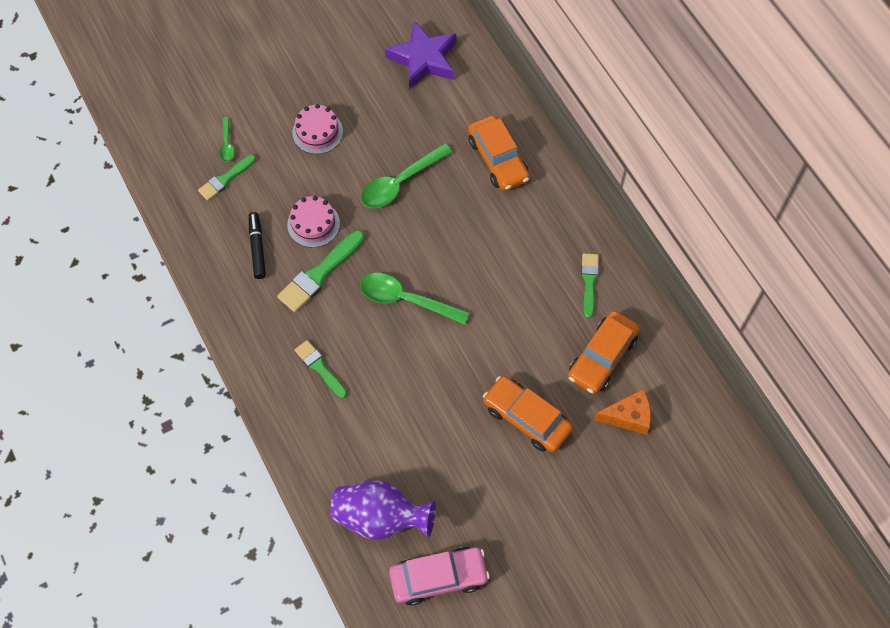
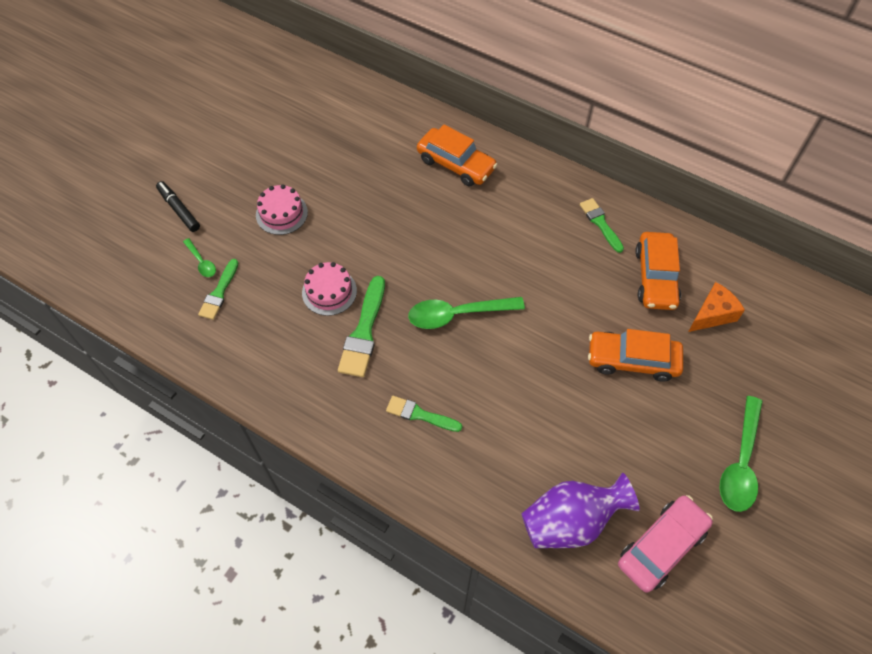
camera: 30 degrees left, 5 degrees down
black marker [249,212,266,279] -> black marker moved to [156,181,200,232]
green spoon [361,143,452,208] -> green spoon moved to [719,396,763,512]
purple star [385,20,456,89] -> none

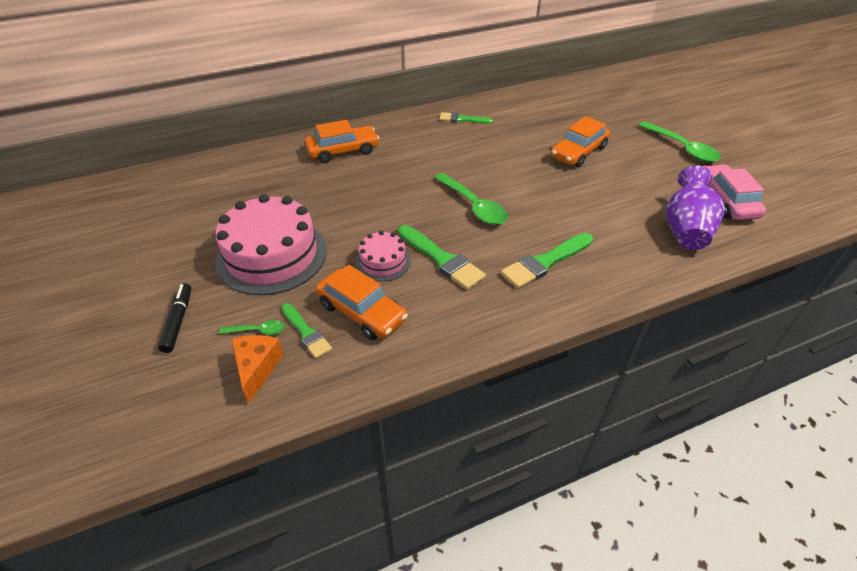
camera: 55 degrees left, 15 degrees down
black marker [156,181,200,232] -> black marker turned 90 degrees clockwise [158,283,191,353]
pink cake [256,184,308,235] -> pink cake [215,194,327,295], size x1.99
green brush [386,396,462,432] -> green brush [501,233,593,289], size x1.57
green spoon [408,297,525,329] -> green spoon turned 60 degrees counterclockwise [434,173,508,225]
orange car [635,232,681,310] -> orange car moved to [316,265,408,340]
orange cheese [688,282,745,332] -> orange cheese moved to [231,335,284,404]

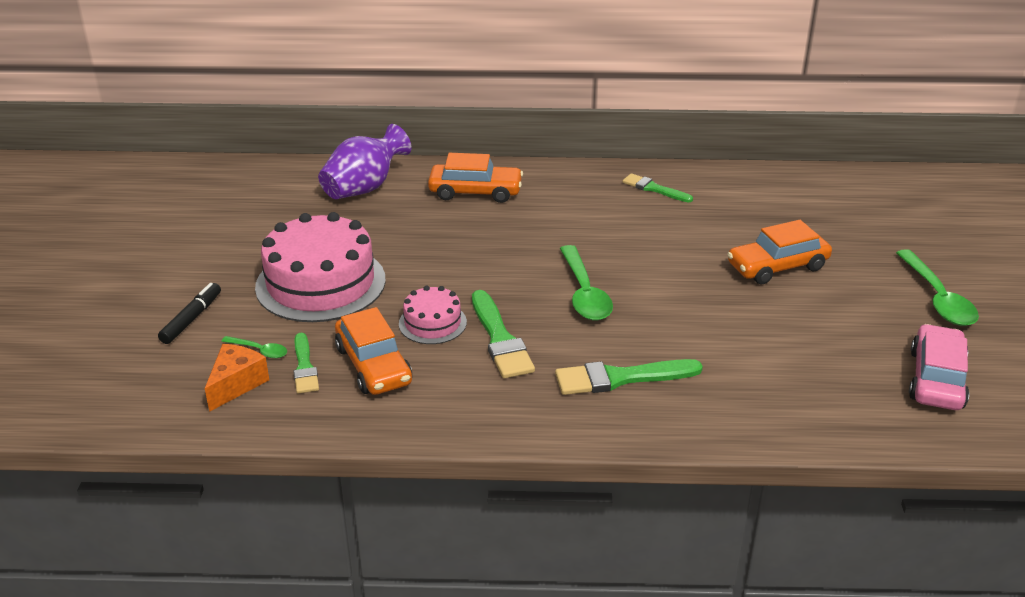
camera: 25 degrees right, 10 degrees down
purple vase [666,166,725,250] -> purple vase moved to [318,124,411,199]

